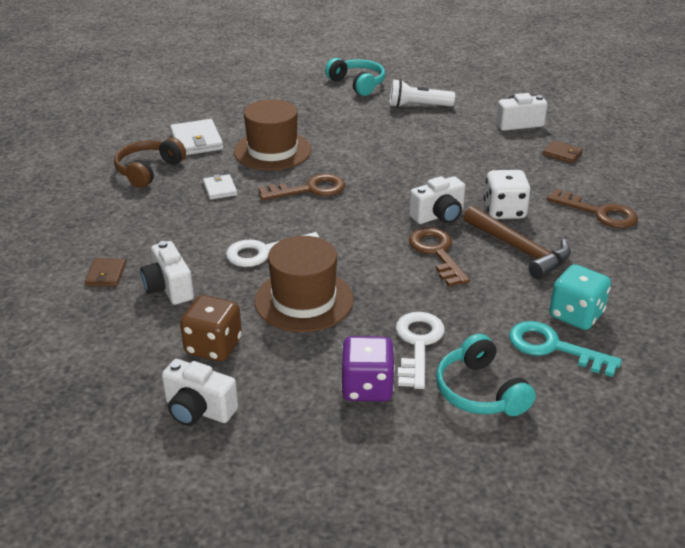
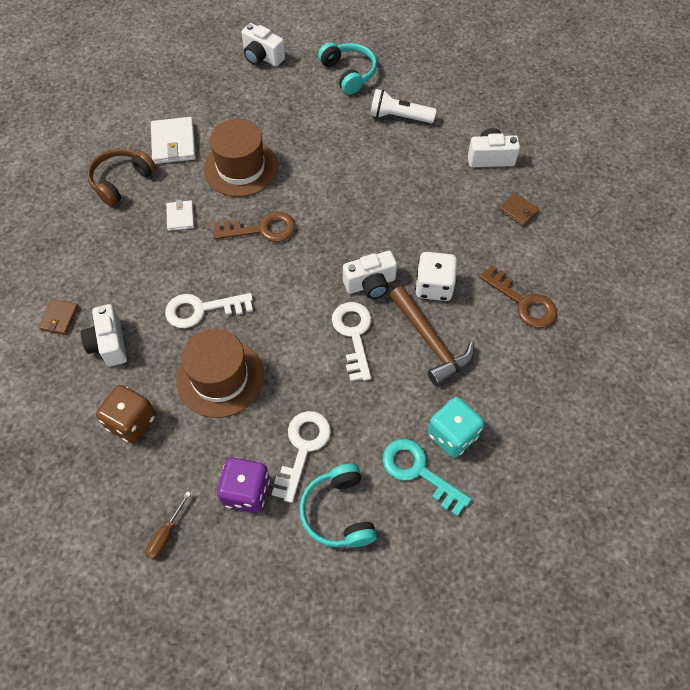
camera: 10 degrees right, 25 degrees up
white camera [162,359,238,426] -> white camera moved to [242,23,285,66]
brown key [409,228,470,287] -> white key [332,302,372,381]
none -> brown screwdriver [145,491,191,560]

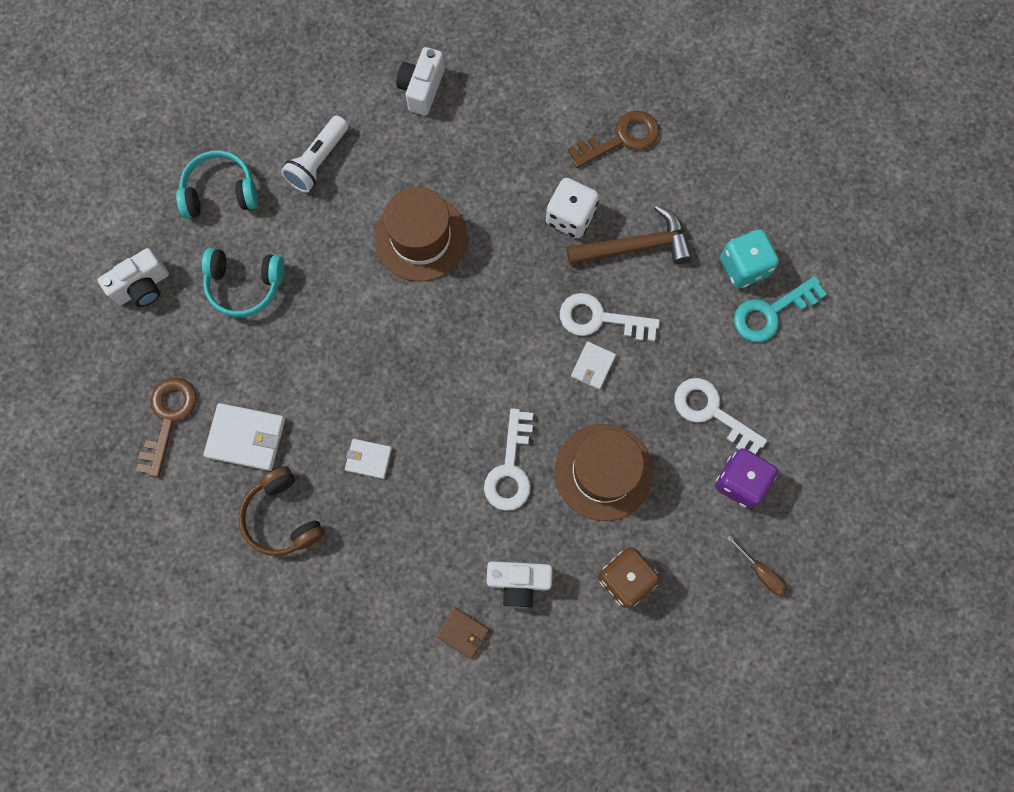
camera: 70 degrees left, 15 degrees up
brown hat [204,119,278,197] -> brown hat moved to [375,187,467,282]
brown key [213,211,296,242] -> brown key moved to [136,378,197,478]
turquoise headphones [299,464,377,548] -> turquoise headphones moved to [202,248,285,318]
white camera [343,251,397,299] -> none
brown wallet [498,192,540,227] -> none
none -> white wallet [571,341,616,390]

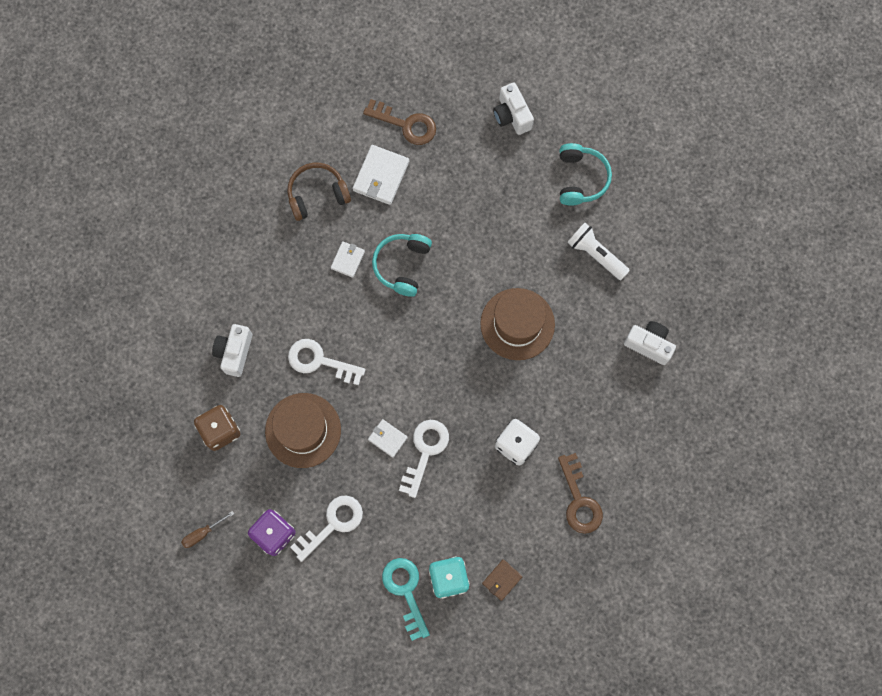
camera: 100 degrees right, 0 degrees up
turquoise headphones [202,248,285,318] -> turquoise headphones moved to [372,234,432,297]
brown wallet [436,607,489,659] -> brown wallet moved to [482,559,523,601]
brown hammer [567,205,692,265] -> none

